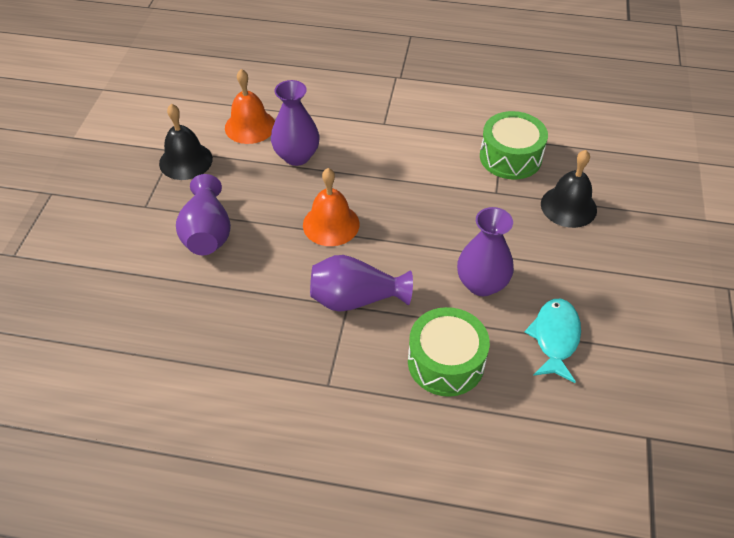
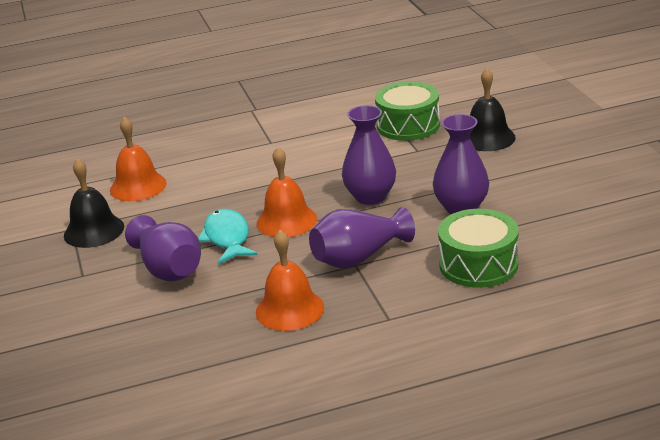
camera: 25 degrees left, 20 degrees down
purple vase [271,80,320,166] -> purple vase moved to [342,105,396,205]
turquoise fish [525,299,581,383] -> turquoise fish moved to [198,209,258,264]
none -> orange bell [256,230,324,331]

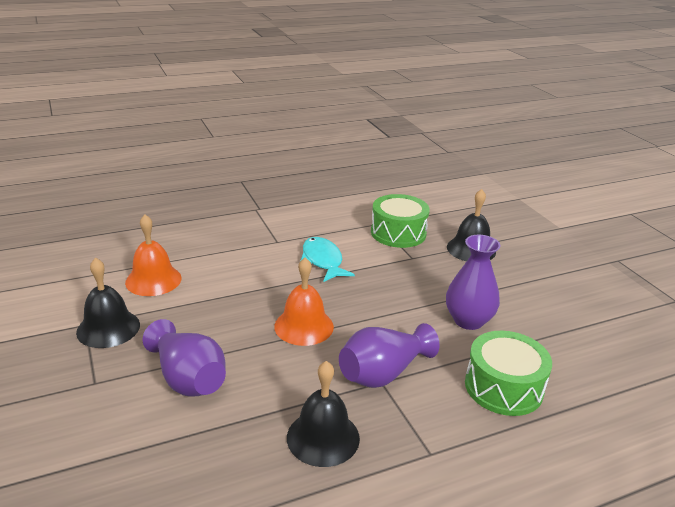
camera: 10 degrees left, 0 degrees up
turquoise fish [198,209,258,264] -> turquoise fish moved to [301,237,355,282]
orange bell [256,230,324,331] -> black bell [287,361,360,467]
purple vase [342,105,396,205] -> none

